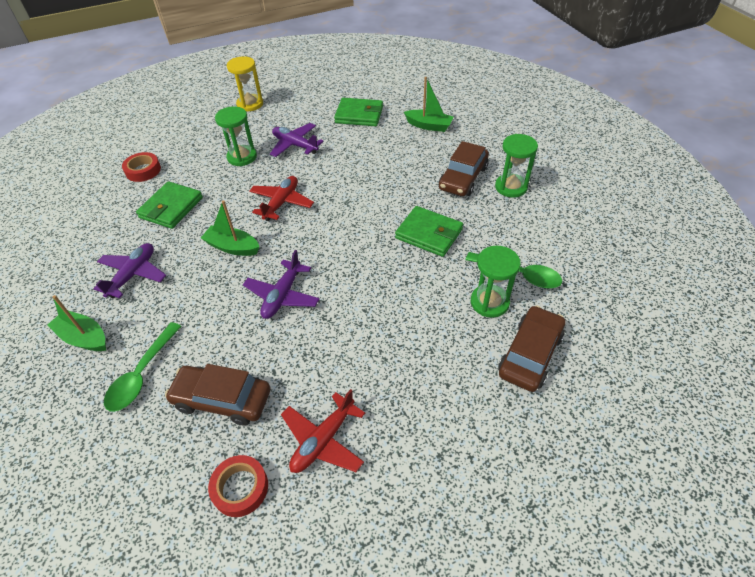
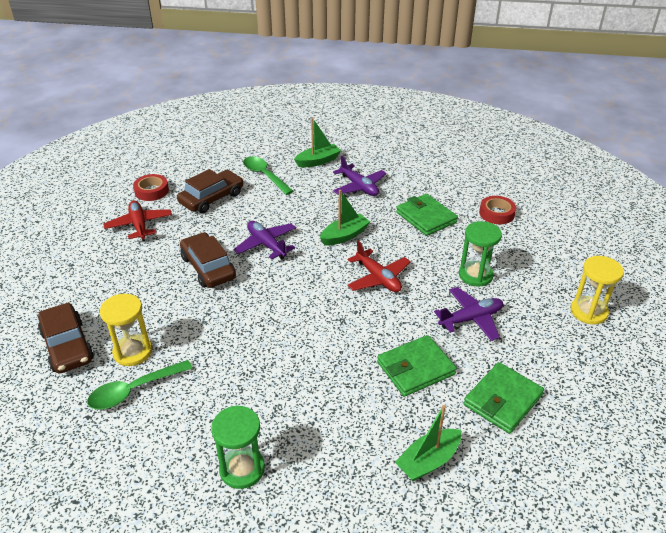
camera: 120 degrees right, 10 degrees down
green wallet [395,206,463,257] -> green wallet moved to [377,335,457,397]
brown car [439,141,489,196] -> brown car moved to [180,232,236,288]
green hourglass [471,246,521,318] -> yellow hourglass [100,294,152,366]

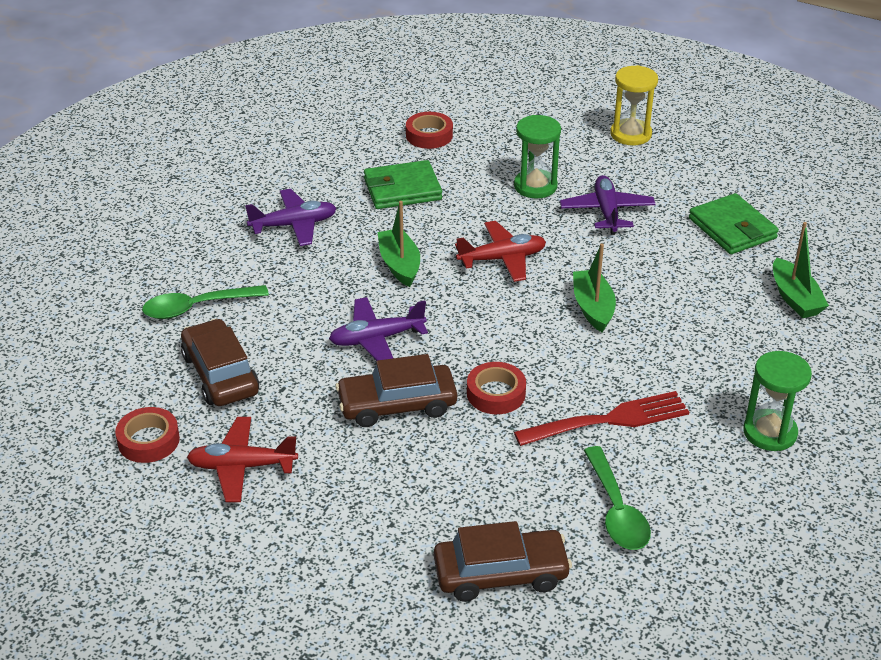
camera: 70 degrees left, 0 degrees up
yellow hourglass [100,294,152,366] -> none
green boat [294,117,341,168] -> green boat moved to [573,243,616,332]
green wallet [377,335,457,397] -> none
none -> red tape [467,362,526,414]
none -> red fork [514,391,689,446]

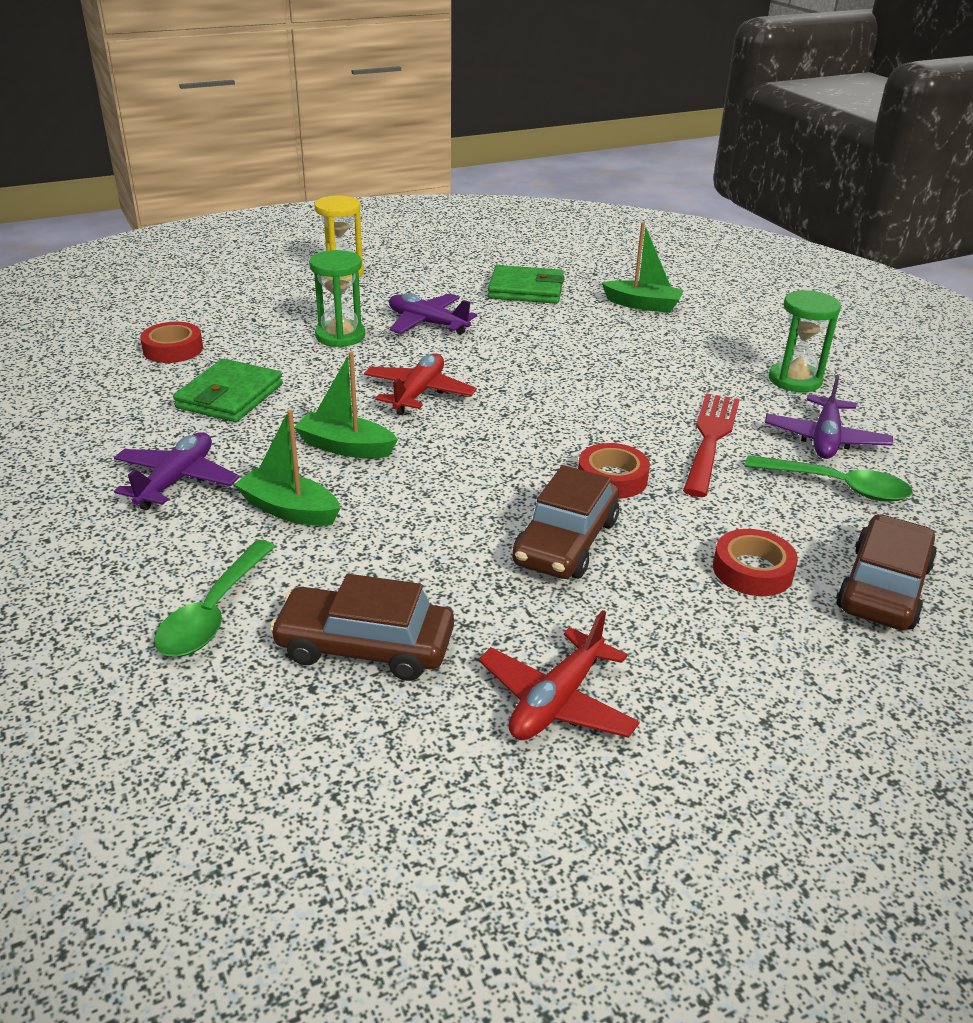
camera: 55 degrees left, 5 degrees down
red tape [115,407,180,463] -> red tape moved to [713,529,798,596]
purple plane [329,297,428,361] -> purple plane moved to [765,375,893,459]
green boat [573,243,616,332] -> green boat moved to [234,410,340,526]

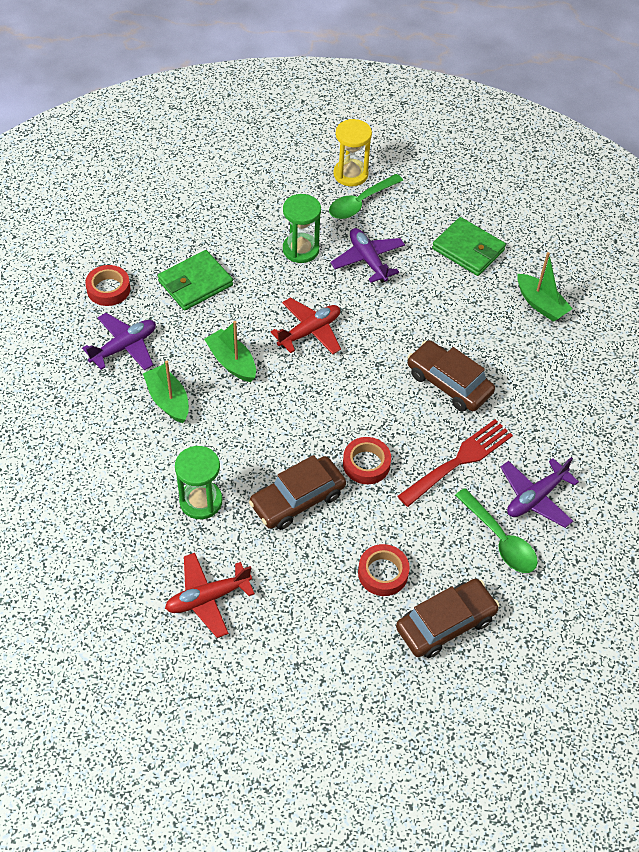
camera: 30 degrees right, 20 degrees up
red tape [140,322,203,363] -> red tape moved to [85,265,130,306]
green spoon [154,540,276,657] -> green spoon moved to [329,174,403,219]
brown car [270,574,454,681] -> brown car moved to [408,340,495,412]
green hourglass [769,290,841,392] -> green hourglass moved to [175,446,222,519]

